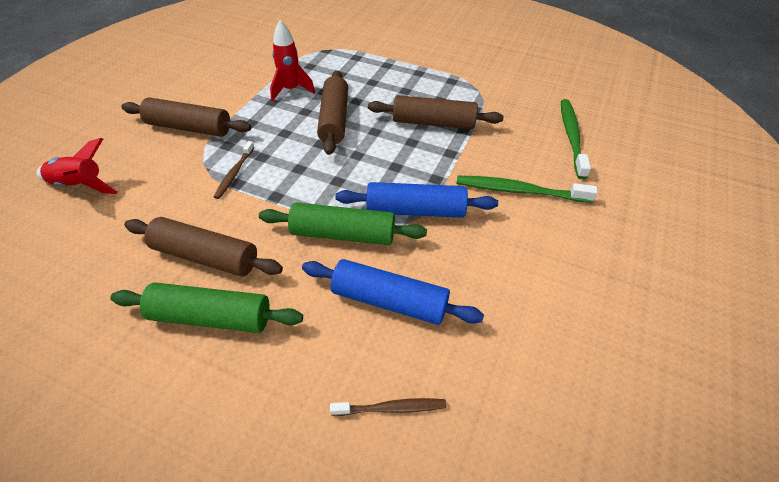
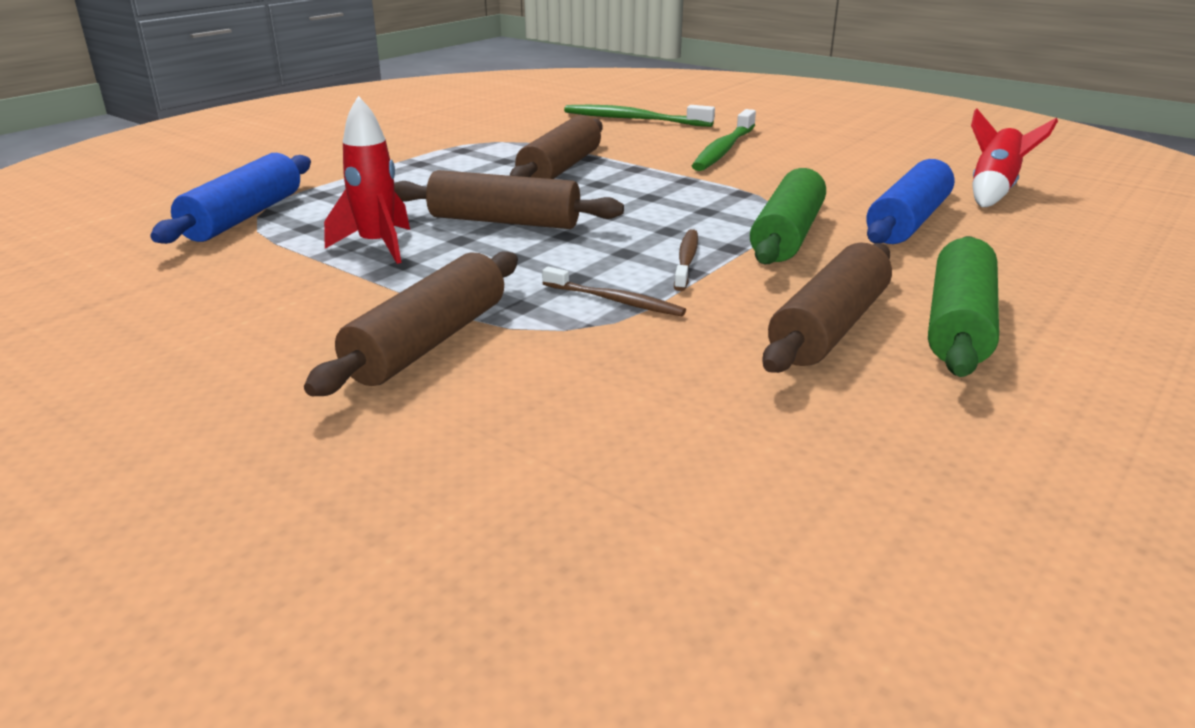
camera: 75 degrees left, 20 degrees down
red rocket [36,138,118,194] -> red rocket moved to [971,108,1058,207]
brown toothbrush [330,398,446,416] -> brown toothbrush moved to [674,229,698,291]
blue rolling pin [335,182,498,218] -> blue rolling pin moved to [150,153,311,244]

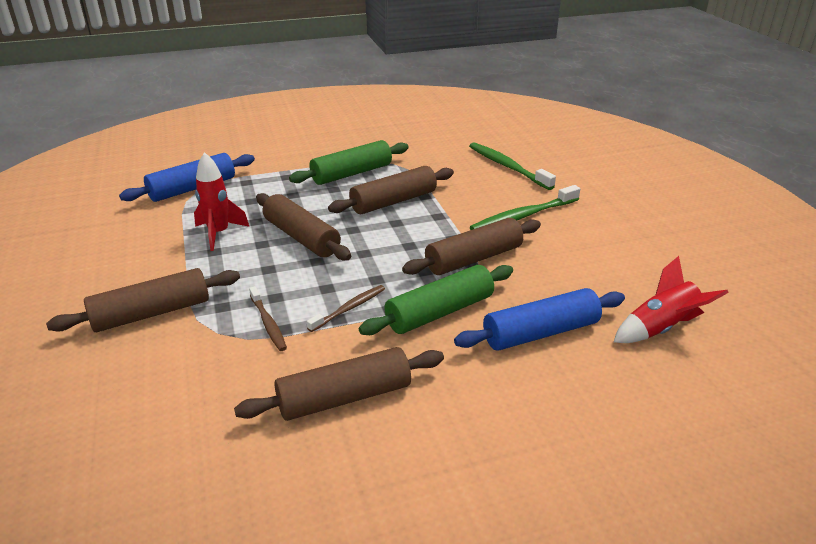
camera: 35 degrees right, 5 degrees up
green rolling pin [928,236,999,377] -> green rolling pin moved to [289,140,409,185]
none -> brown rolling pin [402,218,541,275]

